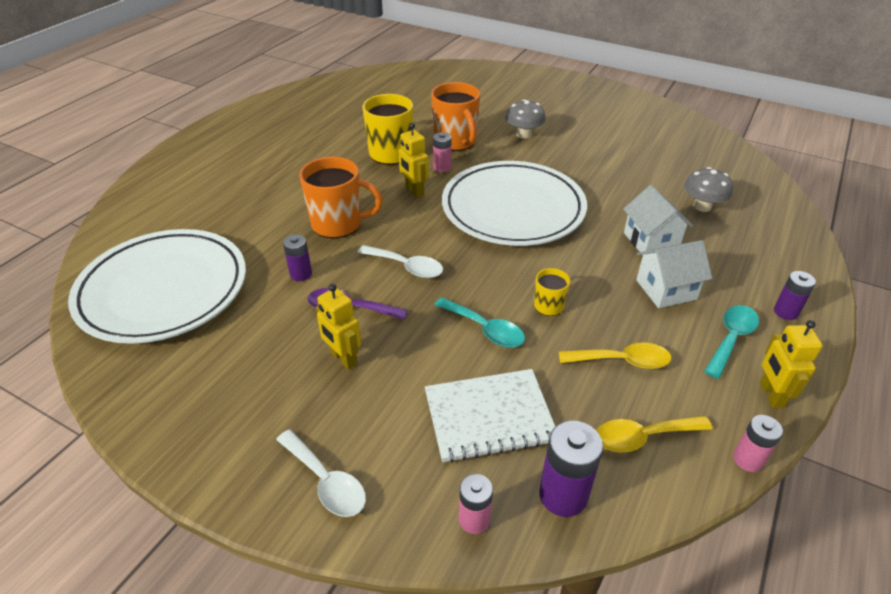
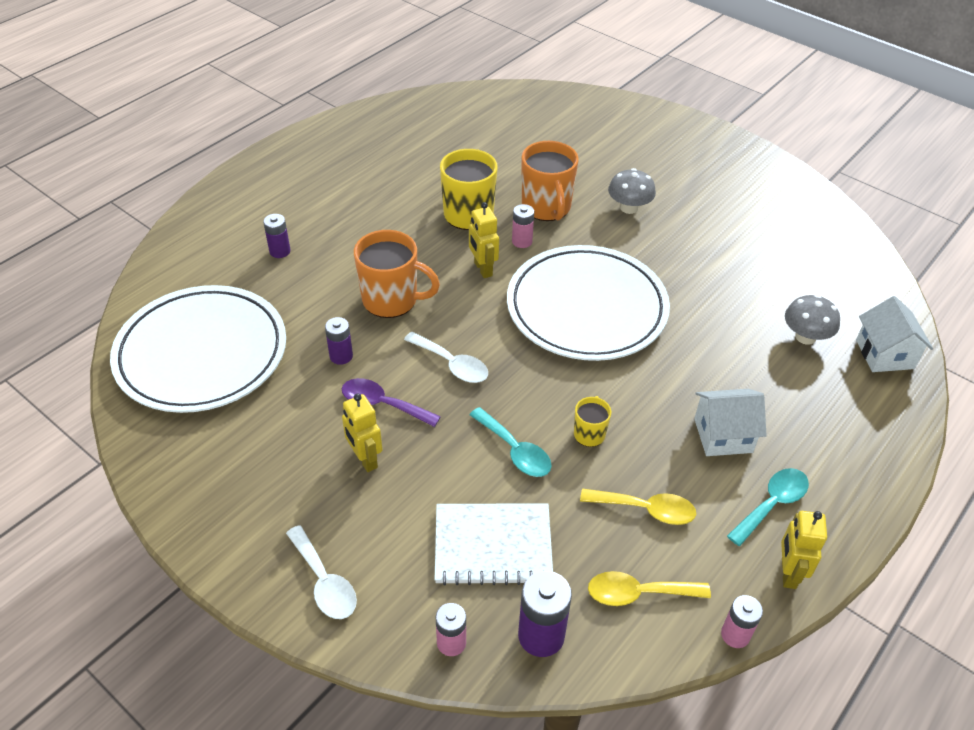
camera: 10 degrees right, 5 degrees up
white house [623,185,693,255] -> white house moved to [856,296,933,372]
purple battery [774,271,816,320] -> purple battery moved to [263,214,291,258]

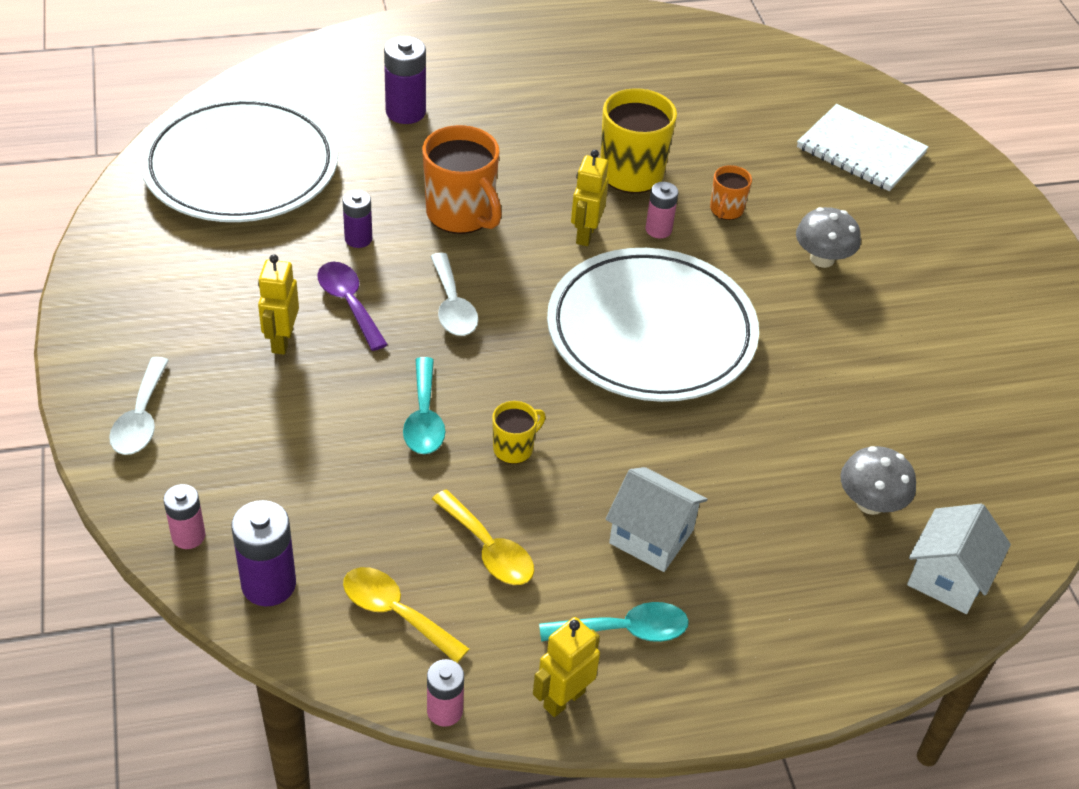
camera: 35 degrees right, 0 degrees up
purple battery [263,214,291,258] -> purple battery [384,36,426,124], size x1.59
white notebook [435,503,553,585] -> white notebook moved to [797,104,929,191]
orange mug [522,141,579,221] -> orange mug [710,165,752,220], size x0.52

